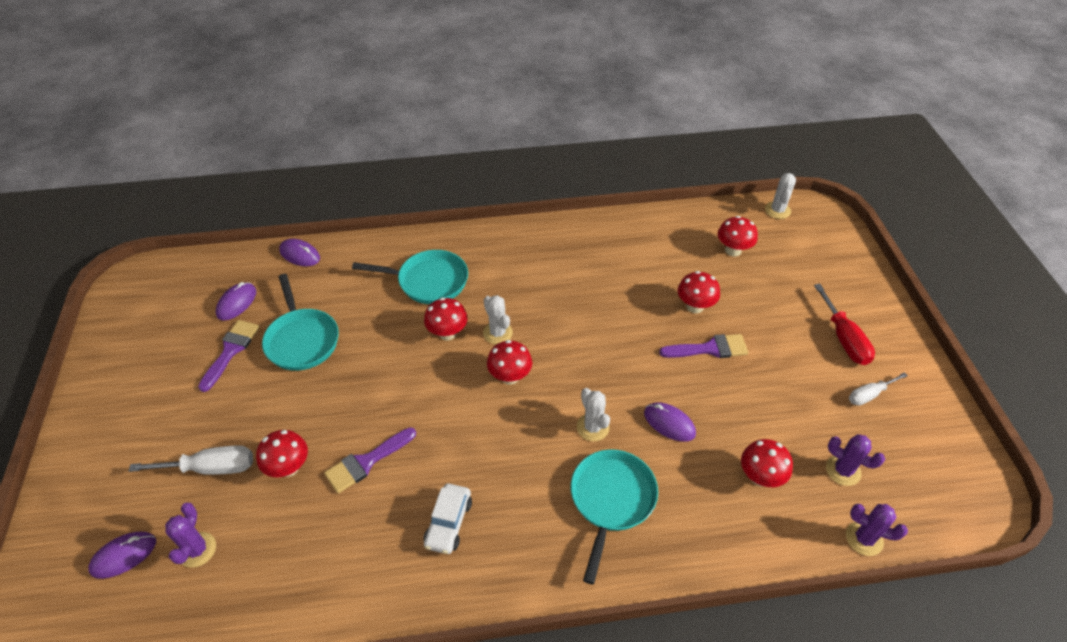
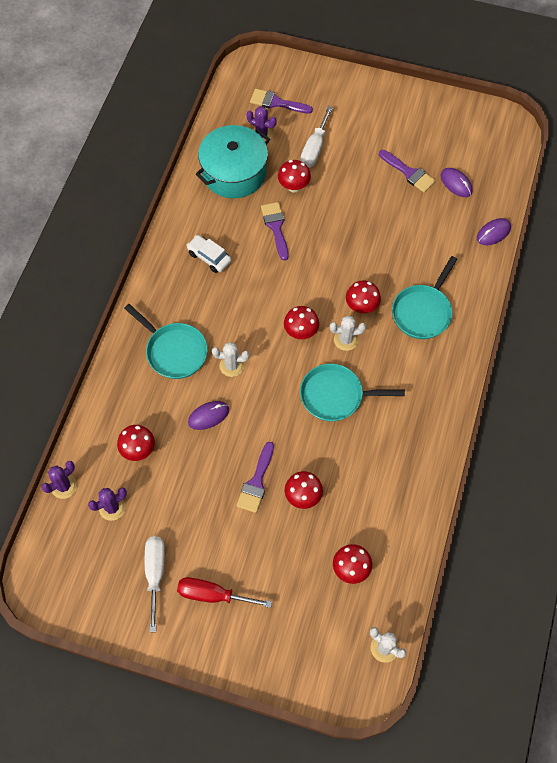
camera: 115 degrees right, 15 degrees up
purple mouse [88,532,156,579] -> purple brush [250,89,313,114]
turquoise pan [262,274,339,371] -> turquoise pan moved to [300,364,405,422]
white screwdriver [849,372,908,406] -> white screwdriver [145,536,165,632], size x1.55
none -> turquoise pot [196,125,270,198]

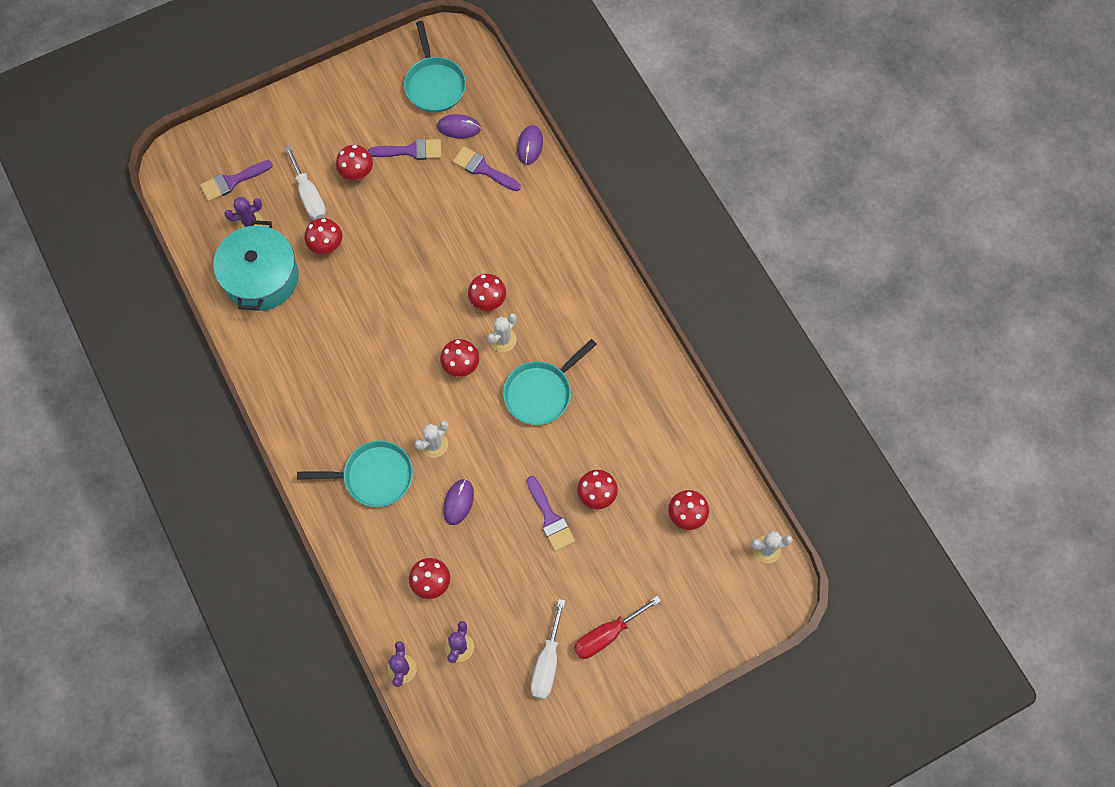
camera: 45 degrees left, 5 degrees up
white screwdriver [145,536,165,632] -> white screwdriver turned 120 degrees counterclockwise [531,599,566,699]
white car [186,235,232,273] -> none
purple brush [261,202,289,261] -> purple brush moved to [453,146,521,191]
turquoise pan [392,256,457,339] -> turquoise pan moved to [404,21,466,112]
none -> red mushroom [336,145,373,180]

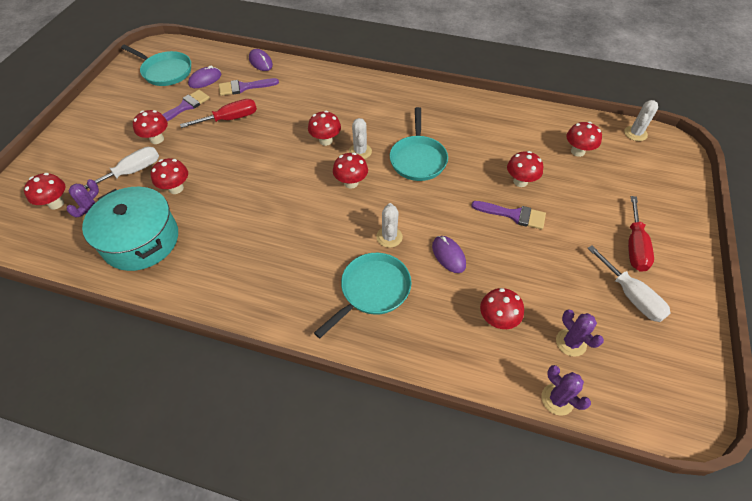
camera: 45 degrees left, 15 degrees down
purple brush [200,160,273,202] -> red mushroom [24,173,65,210]
white screwdriver [284,145,326,220] -> white screwdriver turned 60 degrees counterclockwise [84,147,159,189]
none -> red screwdriver [180,99,257,128]

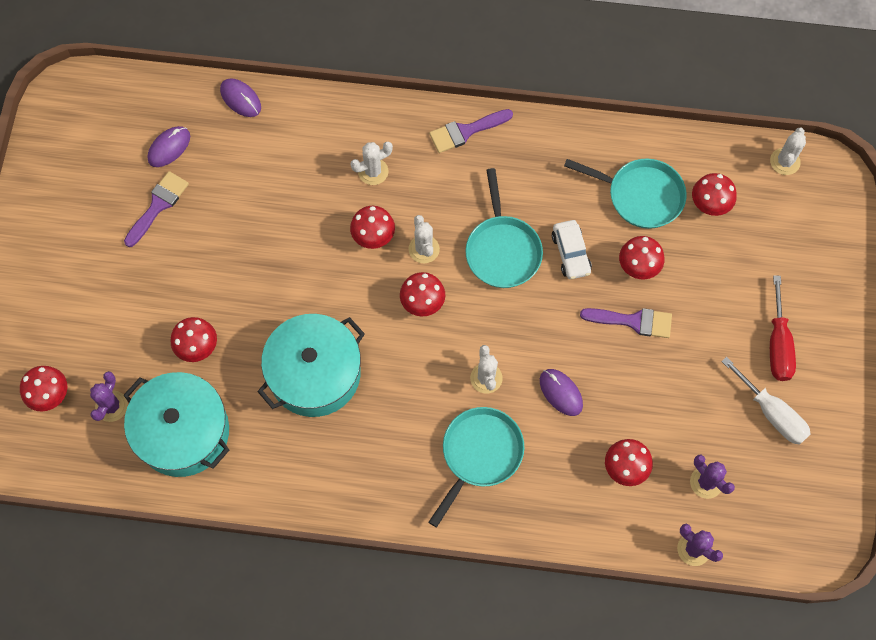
camera: 10 degrees left, 15 degrees up
white screwdriver [84,147,159,189] -> none
turquoise pan [121,44,191,86] -> turquoise pan moved to [564,159,687,229]
red mushroom [133,110,168,144] -> none
red screwdriver [180,99,257,128] -> none
purple brush [219,78,279,96] -> purple brush moved to [429,109,513,153]
none -> turquoise pot [257,314,365,417]
none -> white cactus [351,141,393,185]
none -> white car [552,220,592,279]

